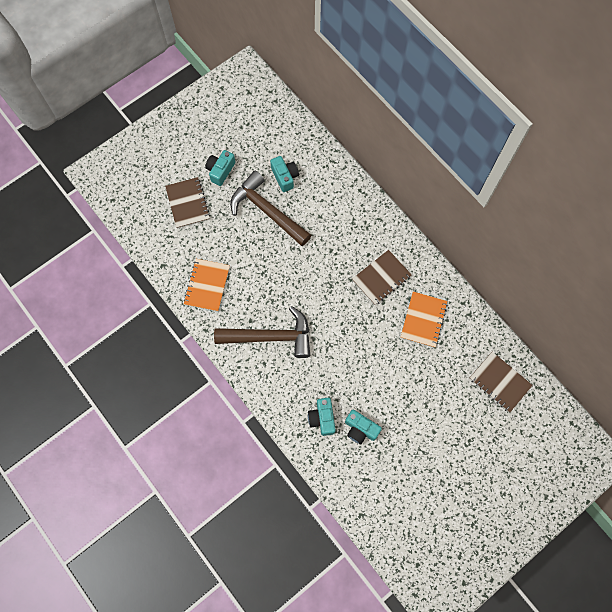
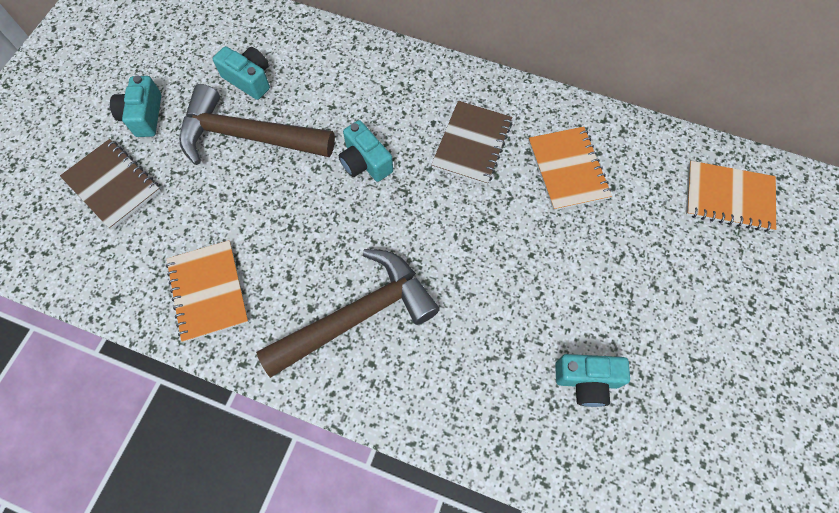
camera: 30 degrees left, 5 degrees down
turquoise camera [308,398,336,436] -> turquoise camera moved to [338,120,393,182]
brown notebook [469,352,533,412] -> orange notebook [686,161,776,232]

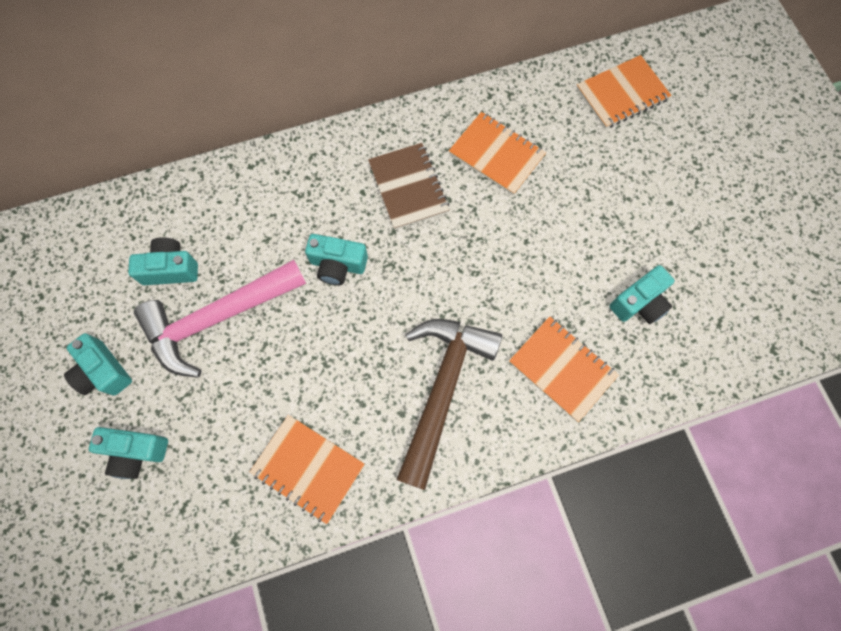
camera: 40 degrees left, 5 degrees up
brown notebook [60,139,161,230] -> turquoise camera [89,427,168,479]
brown hammer [179,84,335,165] -> pink hammer [134,260,306,378]
none -> orange notebook [509,316,619,422]

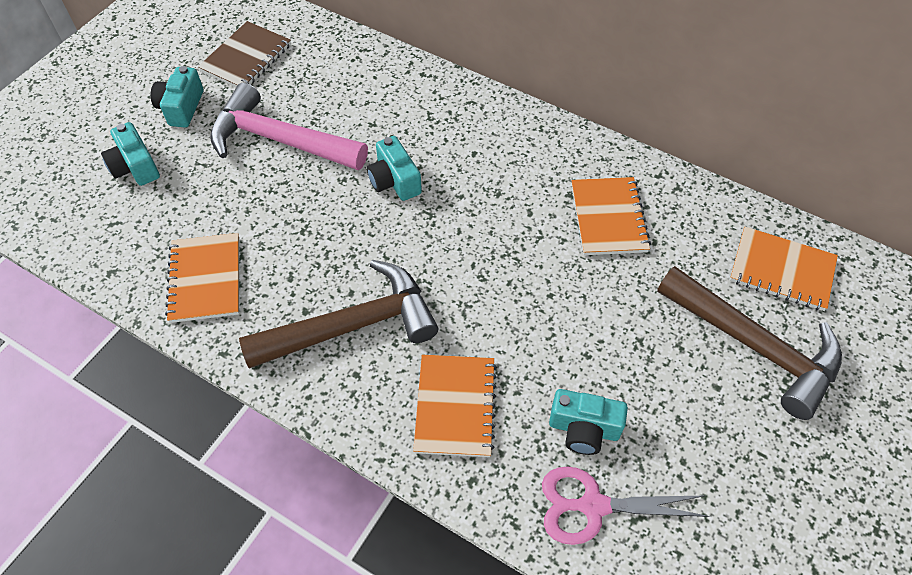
camera: 50 degrees right, 15 degrees down
turquoise camera [128,237,198,285] -> none
brown notebook [368,143,450,230] -> brown notebook moved to [198,21,291,87]
none -> pink scissors [542,466,710,545]
none -> brown hammer [657,266,842,420]

